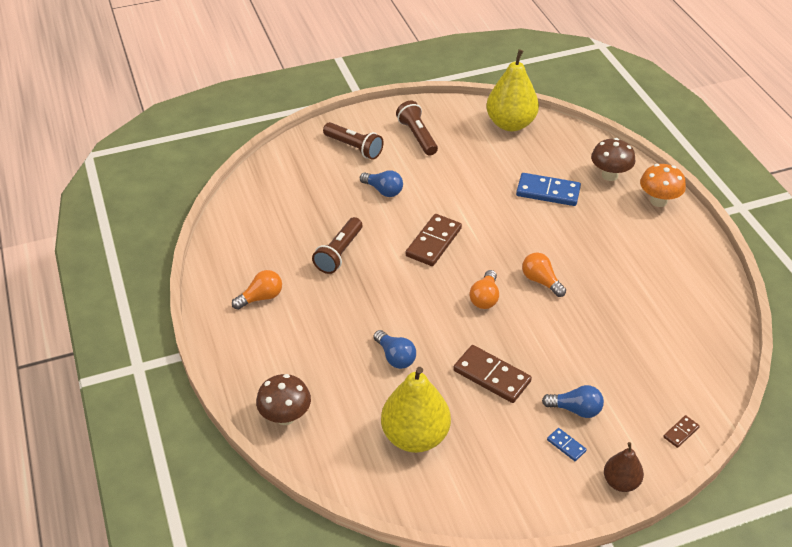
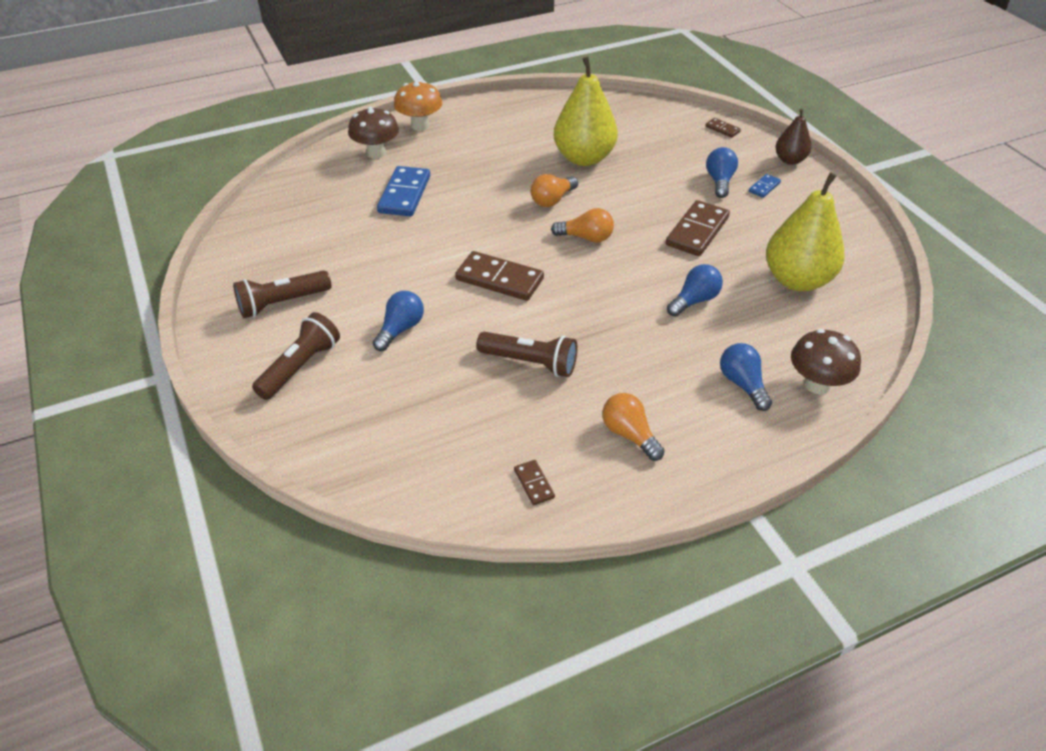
camera: 95 degrees left, 0 degrees up
yellow pear [486,49,539,131] -> yellow pear moved to [554,57,618,166]
none -> brown domino [514,460,555,505]
none -> blue light bulb [720,343,772,411]

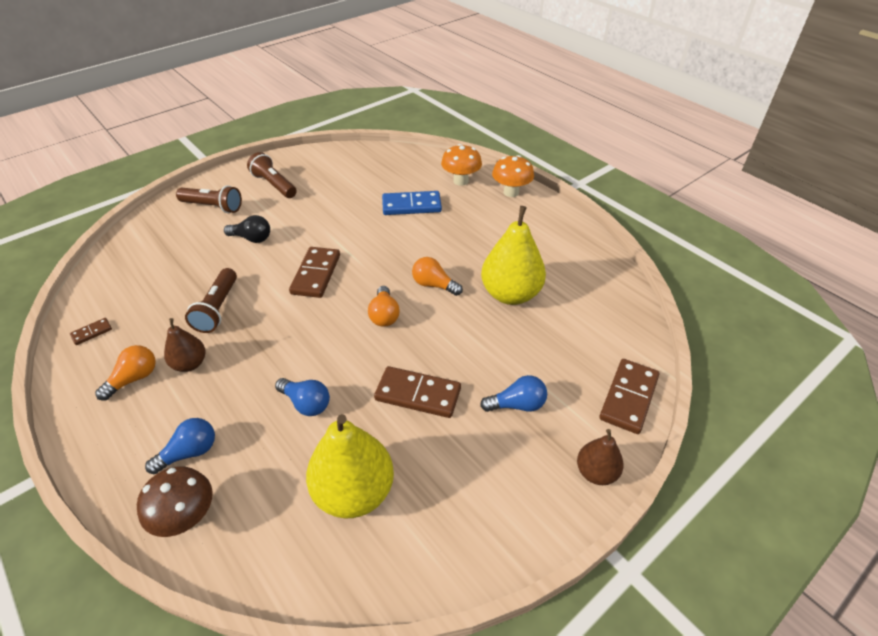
camera: 75 degrees right, 0 degrees up
brown mushroom [348,107,399,159] -> orange mushroom [441,144,482,186]
blue light bulb [373,291,424,351] -> black light bulb [224,215,270,243]
brown domino [705,118,741,138] -> brown domino [599,359,659,434], size x2.06
blue domino [749,174,781,198] -> none
none -> brown pear [164,318,206,372]

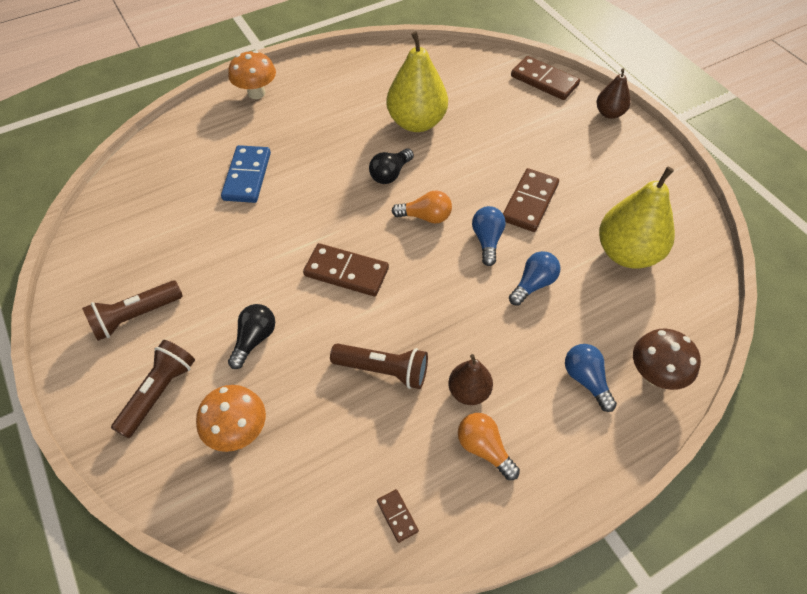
camera: 80 degrees left, 10 degrees up
orange light bulb [412,257,463,296] -> black light bulb [369,148,414,184]
orange mushroom [441,144,482,186] -> orange mushroom moved to [196,385,266,452]
blue light bulb [480,375,547,412] -> blue light bulb moved to [472,206,506,266]

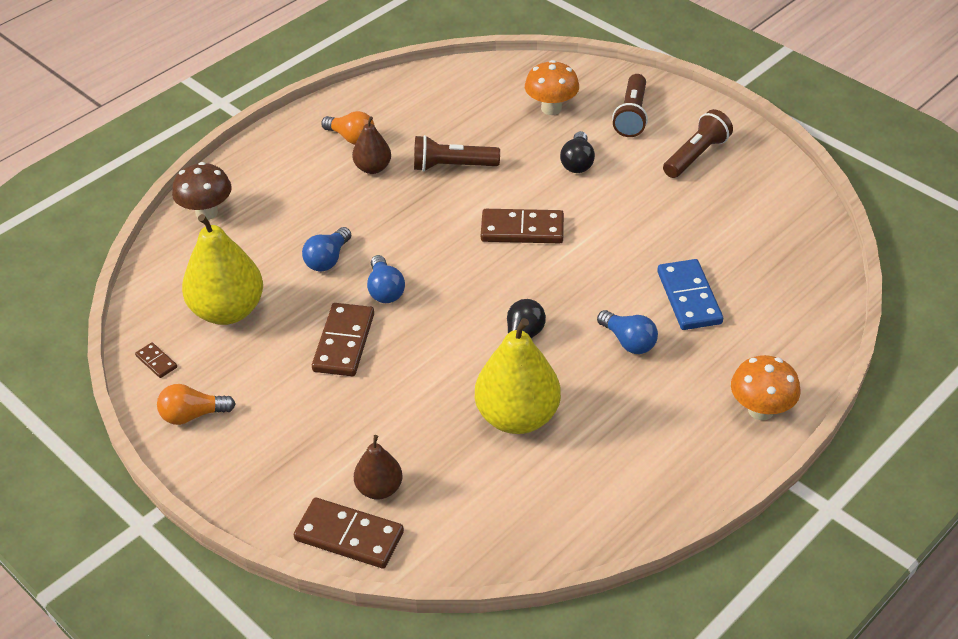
camera: 165 degrees right, 10 degrees down
brown domino [377,489,419,543] -> brown domino moved to [135,342,177,378]
orange light bulb [392,191,452,224] -> orange light bulb moved to [157,384,235,425]
blue light bulb [565,344,617,412] -> blue light bulb moved to [597,310,658,354]
brown pear [597,68,631,119] -> brown pear moved to [354,435,402,500]

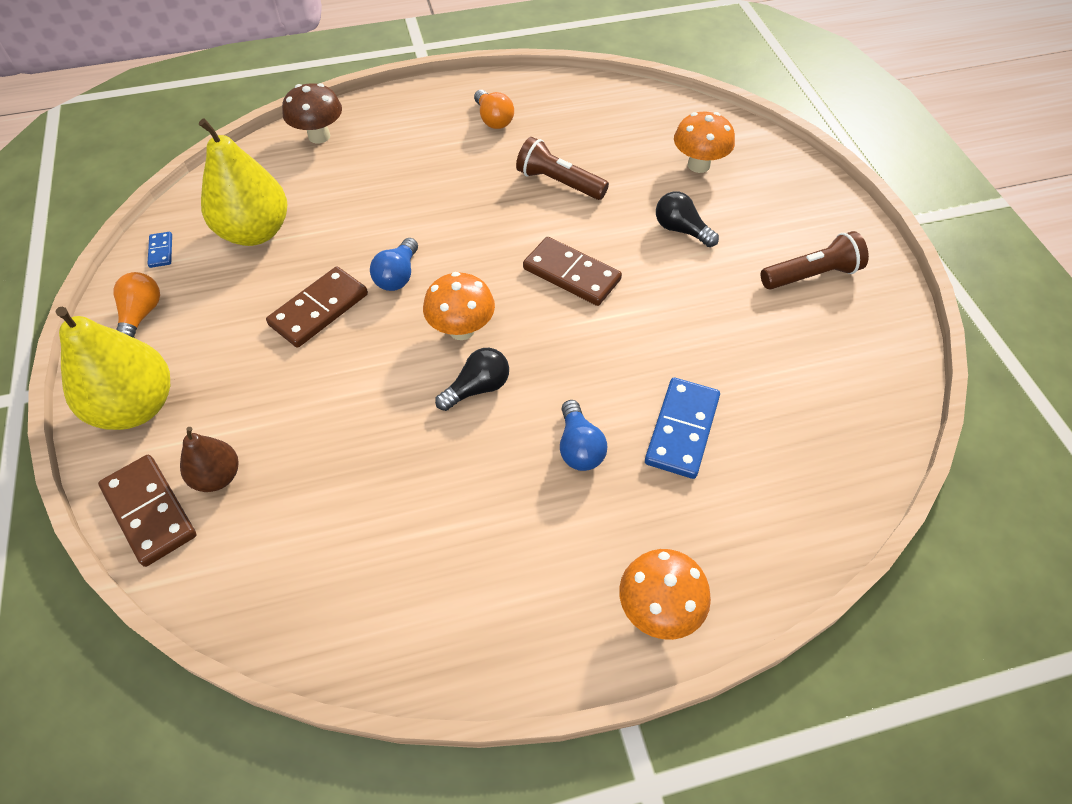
camera: 30 degrees right, 10 degrees up
brown domino [135,342,177,378] -> blue domino [148,232,172,268]
orange light bulb [157,384,235,425] -> orange light bulb turned 75 degrees clockwise [113,272,160,338]
blue light bulb [302,227,351,272] -> none
brown pear [352,116,391,174] -> none
yellow pear [475,318,561,434] -> yellow pear moved to [56,307,170,430]
black light bulb [560,131,595,173] -> black light bulb turned 90 degrees clockwise [656,191,719,247]
brown flashlight [612,74,648,137] -> none
none -> orange mushroom [423,272,495,340]

